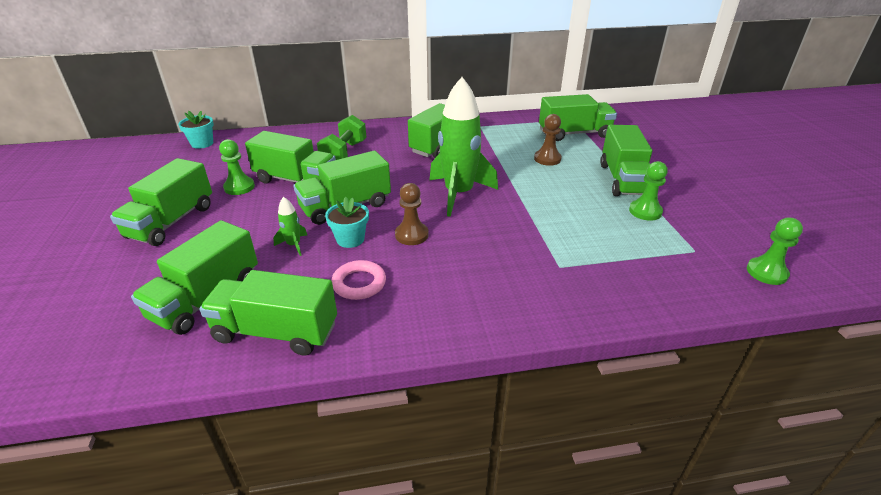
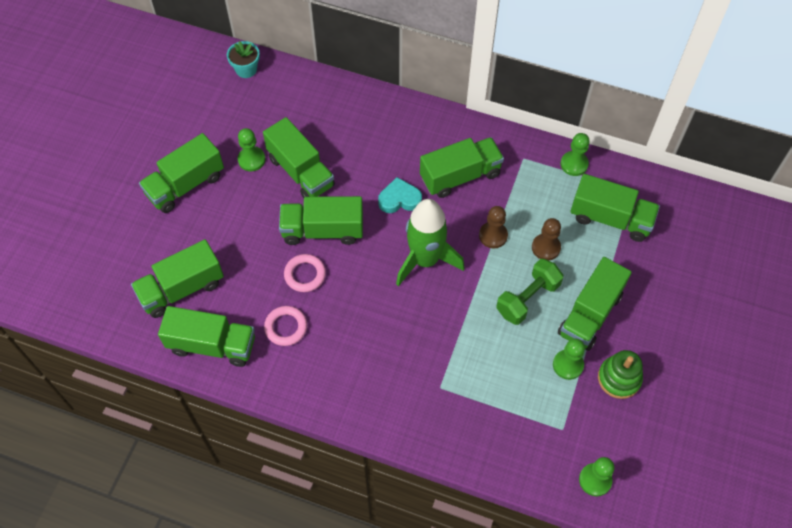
camera: 30 degrees right, 25 degrees up
green truck [199,270,337,355] -> green truck turned 150 degrees clockwise [158,306,255,367]
green rocket [273,197,307,256] -> none
green dumbbell [317,115,366,160] -> green dumbbell moved to [496,259,563,325]
turquoise flower pot [325,197,369,248] -> pink ring [284,254,326,292]
brown pawn [395,183,428,245] -> brown pawn moved to [479,206,508,249]
none -> turquoise heart [378,177,422,213]
none -> green pawn [561,133,590,176]
none -> green stacking toy [598,350,643,399]

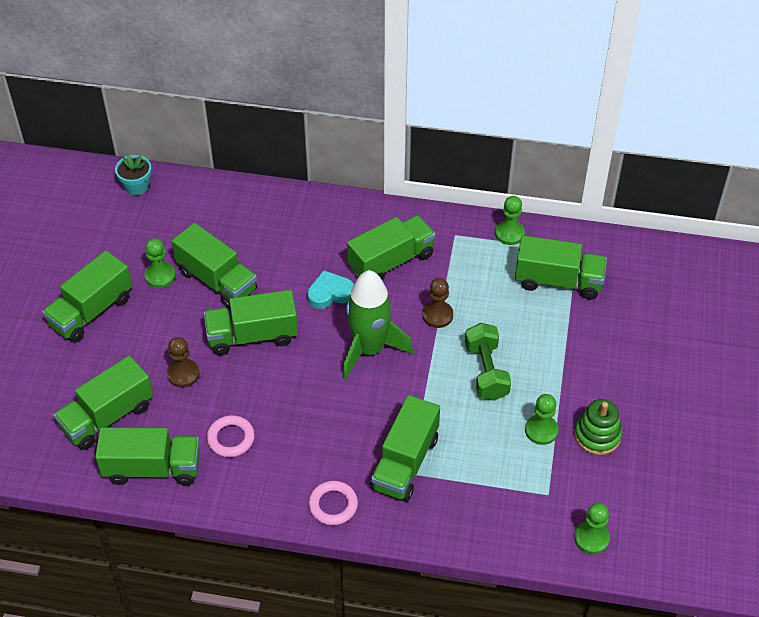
camera: 10 degrees left, 10 degrees down
pink ring [284,254,326,292] -> pink ring moved to [308,481,358,525]
green dumbbell [496,259,563,325] -> green dumbbell turned 45 degrees counterclockwise [465,323,511,401]
brown pawn [532,218,561,261] -> brown pawn moved to [167,337,200,388]
green truck [558,257,632,351] -> green truck moved to [370,395,440,501]

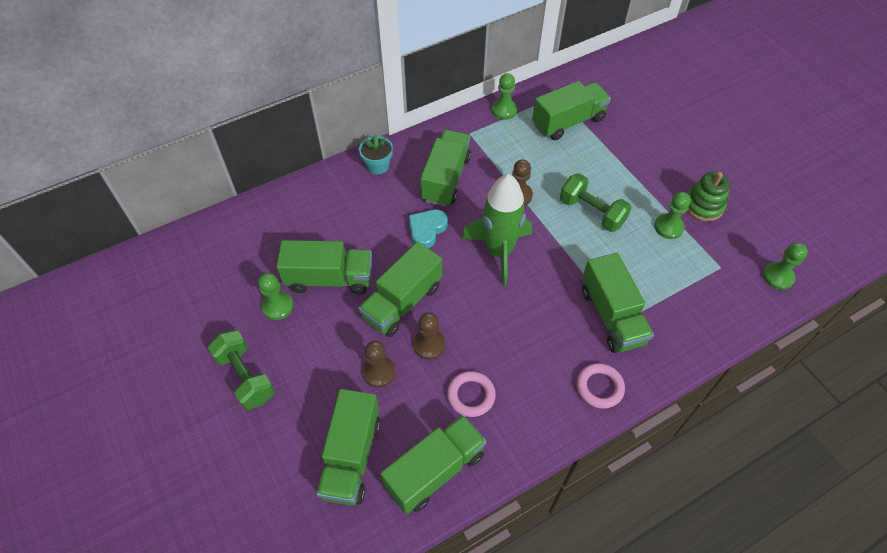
camera: 40 degrees left, 5 degrees up
green truck [42,251,132,343] -> green dumbbell [208,330,275,410]
turquoise flower pot [115,155,151,195] -> turquoise flower pot moved to [359,134,393,174]
none -> brown pawn [413,312,445,360]

